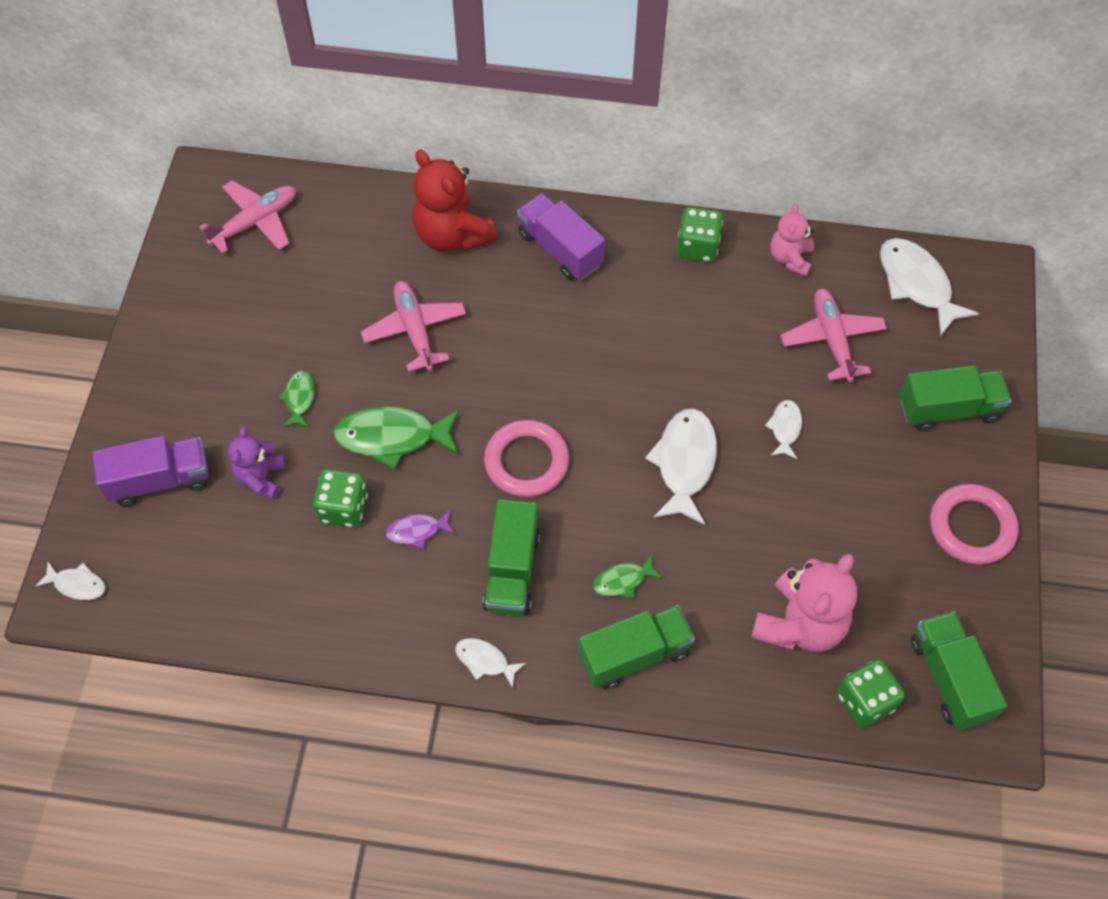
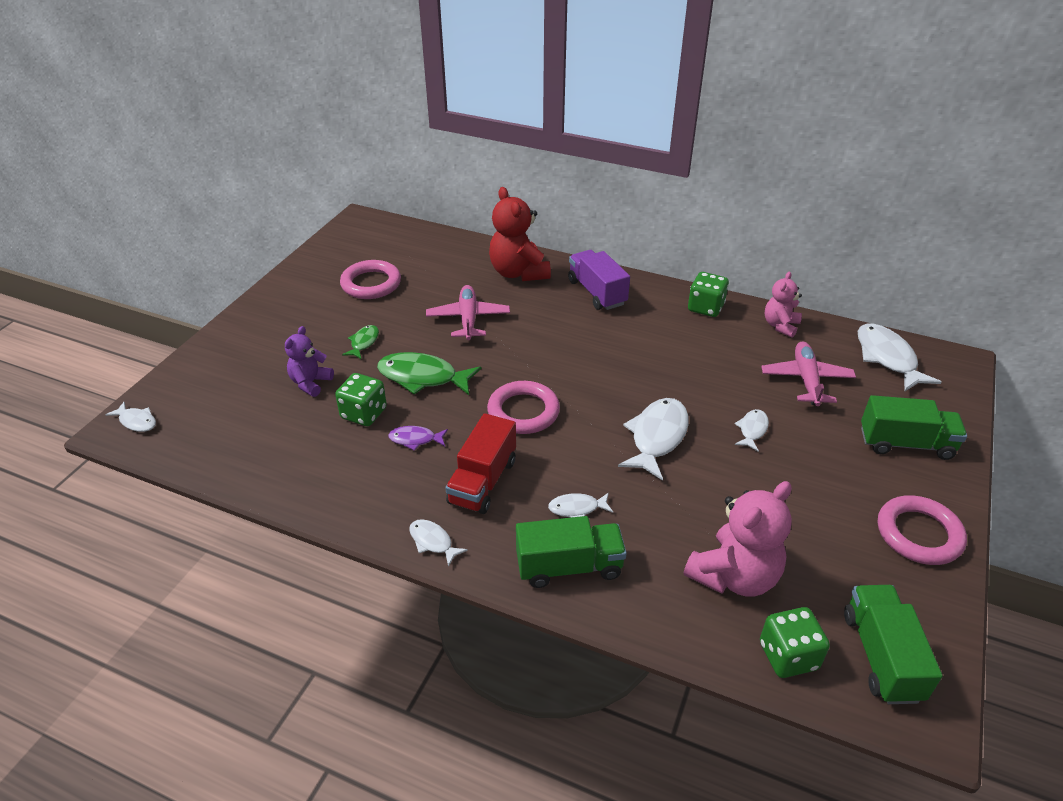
camera: 15 degrees right, 20 degrees down
purple truck [93,436,209,506] -> none
pink plane [200,180,296,254] -> none
green truck [483,499,540,616] -> red truck [445,413,516,514]
green fish [593,554,663,598] -> white fish [548,493,613,518]
none -> pink ring [340,260,401,299]

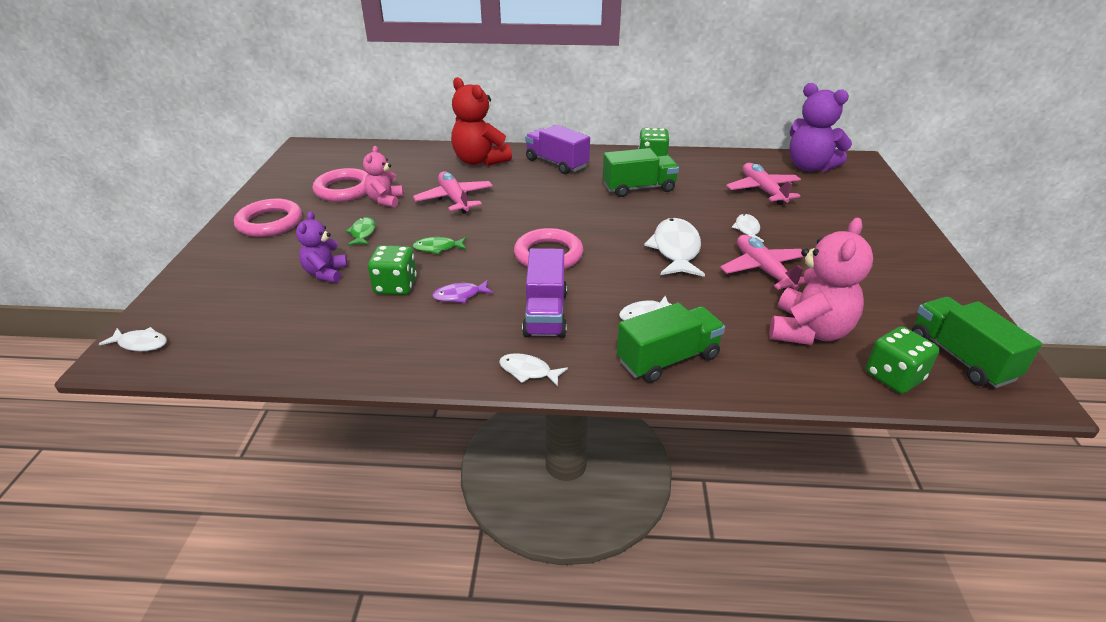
camera: 20 degrees left, 5 degrees down
green fish [377,352,481,395] -> green fish [413,237,466,254], size x0.53
red truck [445,413,516,514] -> purple truck [522,248,567,338]
pink teddy bear [765,272,802,338] -> pink teddy bear moved to [363,146,403,207]
white fish [858,323,942,391] -> purple teddy bear [789,83,852,172]
green truck [861,395,967,460] -> green truck moved to [603,148,679,197]
pink ring [878,495,967,565] -> pink ring moved to [234,199,302,237]
none -> pink plane [720,235,806,291]

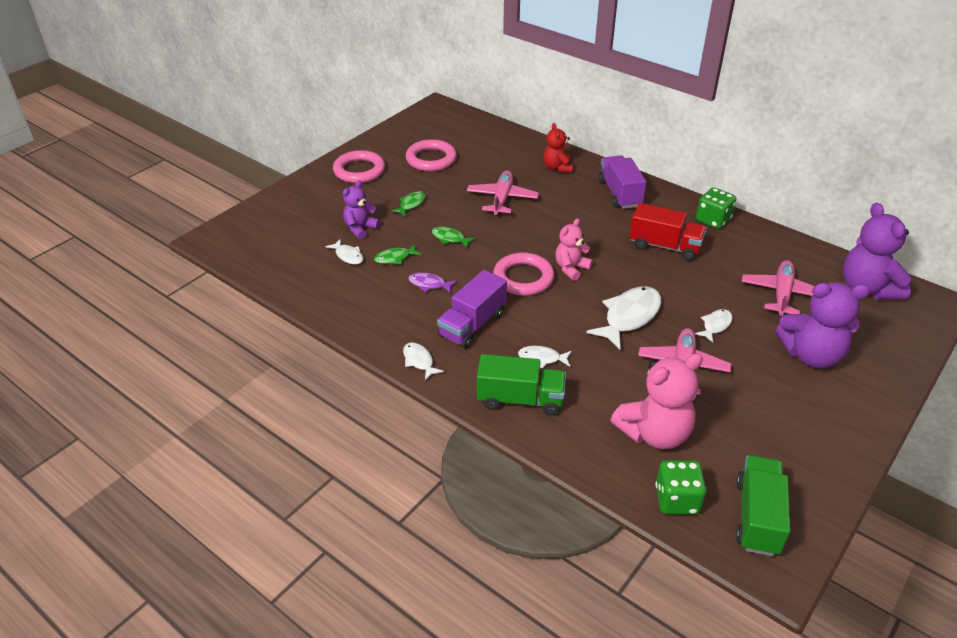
camera: 35 degrees right, 5 degrees up
white fish [99,327,167,351] -> white fish moved to [325,239,364,265]
pink teddy bear [363,146,403,207] -> pink teddy bear moved to [555,219,593,281]
green dice [368,245,417,295] -> green fish [374,244,421,264]
red teddy bear [451,77,512,166] -> red teddy bear [543,123,573,173], size x0.59
green truck [603,148,679,197] -> red truck [630,203,707,261]
none -> purple teddy bear [776,282,870,368]

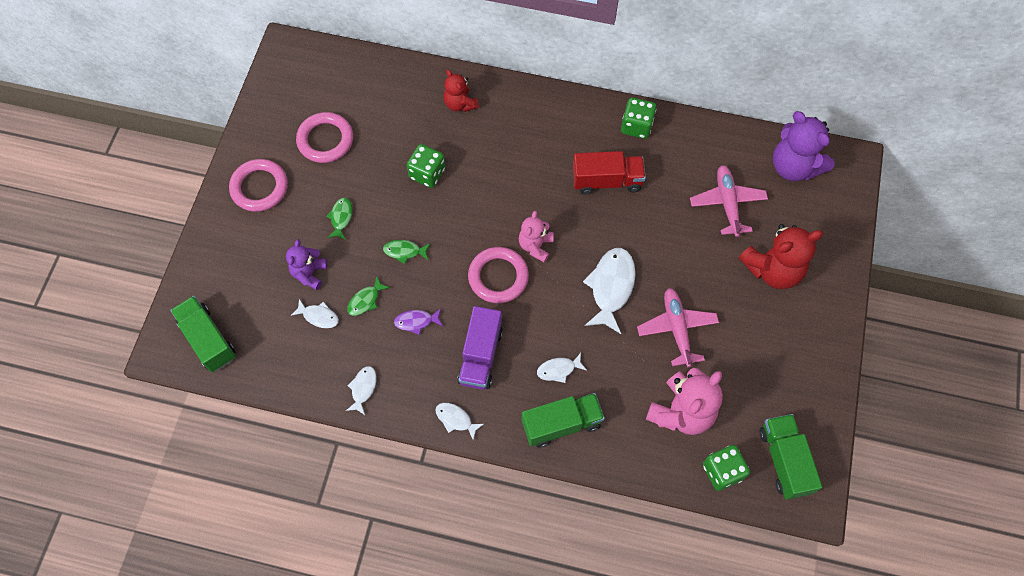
camera: 25 degrees left, 25 degrees up
pink plane [467,170,539,216] -> green dice [407,144,445,188]
purple truck [599,155,647,209] -> none
white fish [695,309,733,343] -> white fish moved to [346,366,376,415]
purple teddy bear [776,282,870,368] -> red teddy bear [739,224,823,289]
none -> green truck [170,296,236,372]

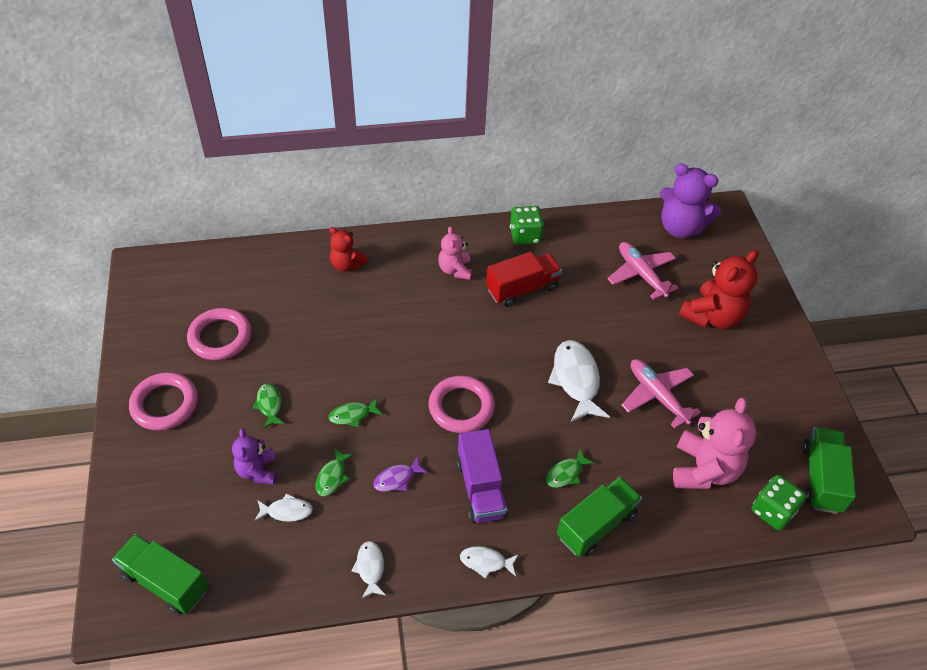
camera: 25 degrees left, 15 degrees down
green dice [407,144,445,188] -> none
pink teddy bear [519,211,553,263] -> pink teddy bear moved to [438,226,472,280]
white fish [537,353,587,383] -> green fish [546,449,595,488]
green truck [759,414,822,500] -> green truck turned 45 degrees clockwise [803,427,856,514]

